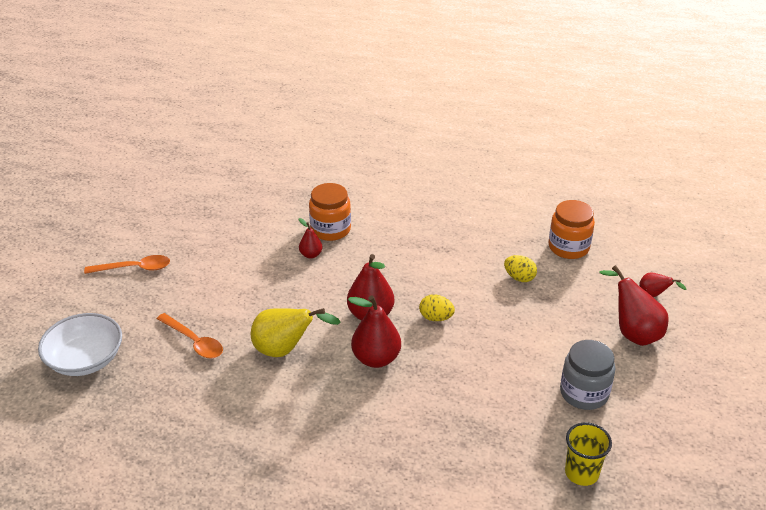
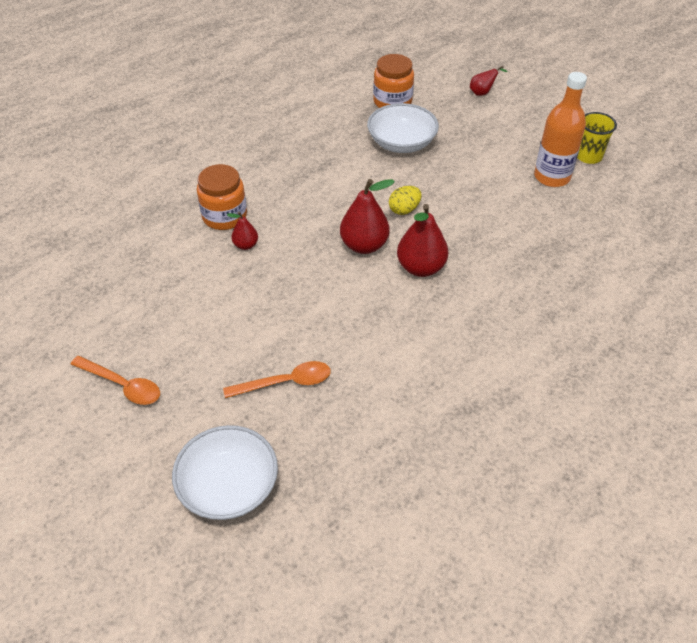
camera: 55 degrees left, 10 degrees up
orange spoon [84,255,170,274] -> orange spoon turned 90 degrees clockwise [70,356,160,405]
yellow pear [251,308,341,357] -> none
yellow egg [504,255,537,282] -> white bowl [367,103,439,153]
grey jar [560,340,615,410] -> orange bottle [534,72,587,187]
yellow cup [565,423,612,486] -> yellow cup moved to [577,112,617,164]
red pear [599,265,669,346] -> none

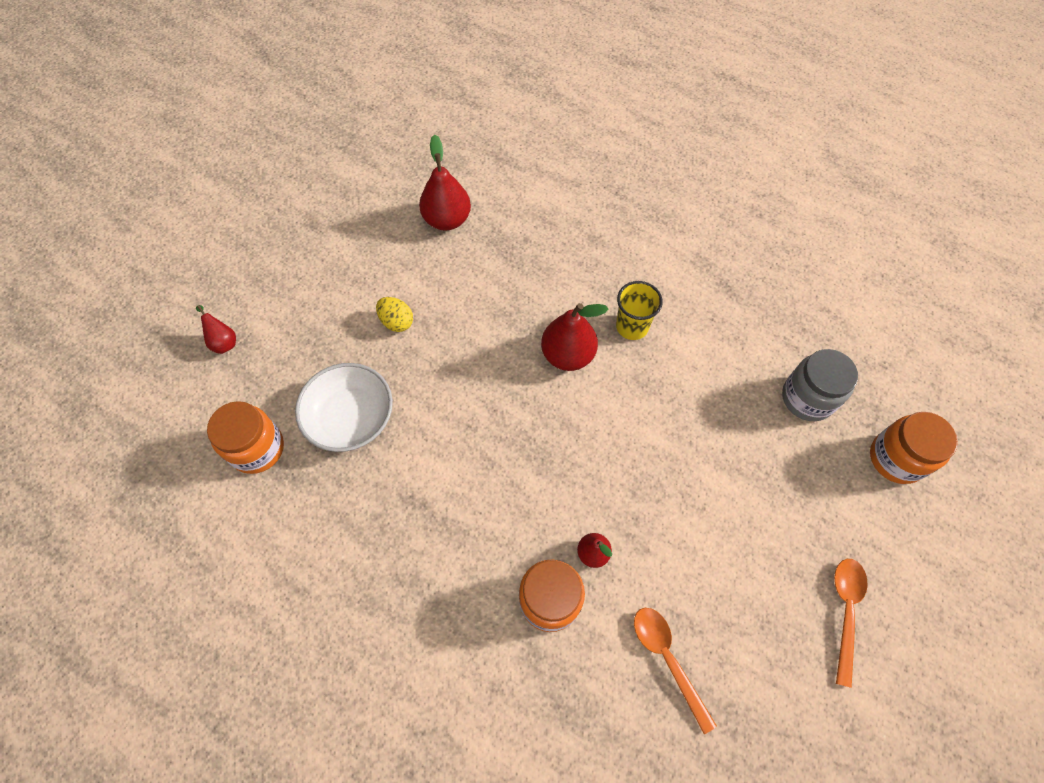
camera: 105 degrees left, 15 degrees up
white bowl [172,425,278,520] -> orange jar [870,412,958,484]
orange spoon [223,361,331,398] -> orange spoon moved to [634,608,717,734]
red pear [340,179,395,254] -> red pear moved to [419,134,471,231]
yellow egg [389,186,422,215] -> yellow egg moved to [376,297,413,332]
orange bottle [534,72,587,187] -> none
yellow cup [577,112,617,164] -> yellow cup moved to [616,281,663,340]
none -> grey jar [782,349,858,421]

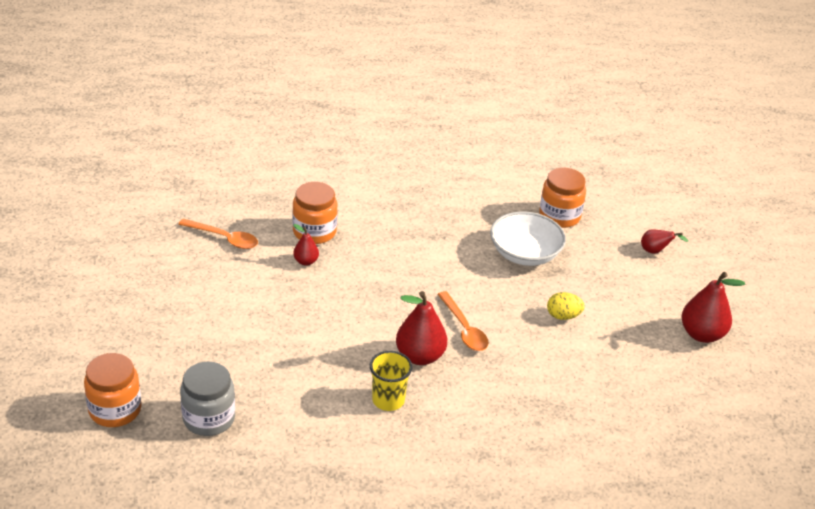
camera: 140 degrees right, 25 degrees down
red pear [419,134,471,231] -> red pear moved to [682,272,745,343]
orange spoon [834,559,868,688] -> orange spoon moved to [438,291,489,351]

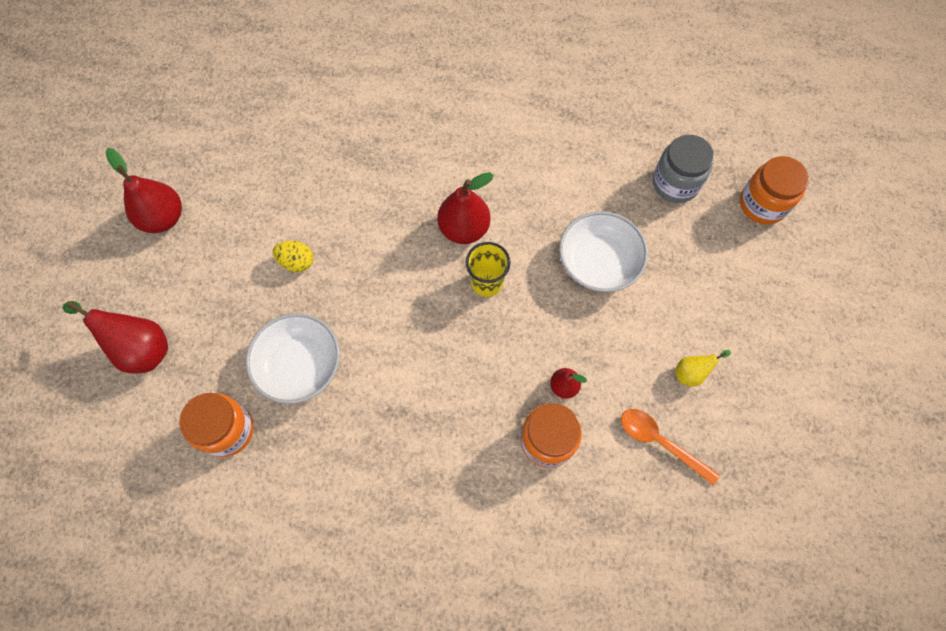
camera: 165 degrees left, 30 degrees up
yellow cup [370,351,413,411] -> yellow cup moved to [466,242,511,297]
orange spoon [438,291,489,351] -> none
red pear [641,229,688,254] -> red pear [63,301,168,374], size x1.86
none -> white bowl [559,211,648,292]
none -> yellow pear [675,350,731,387]

